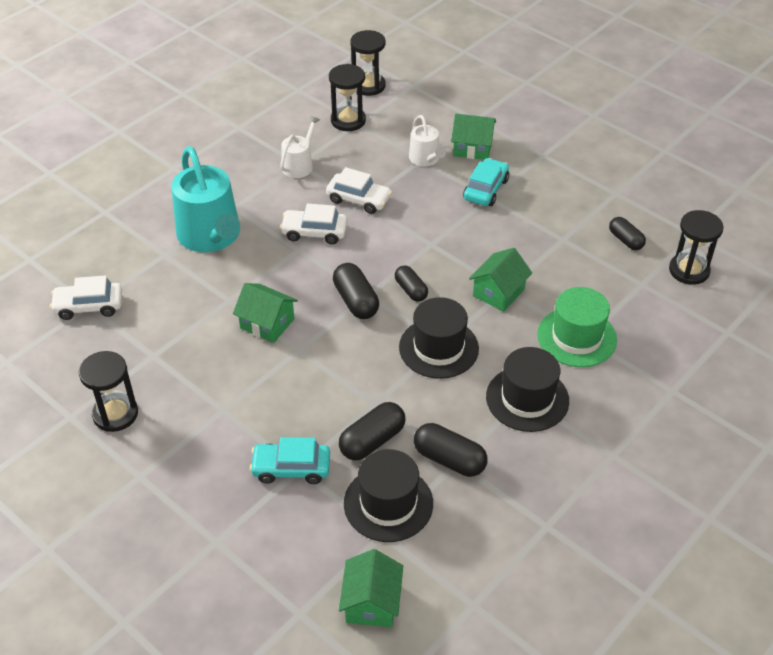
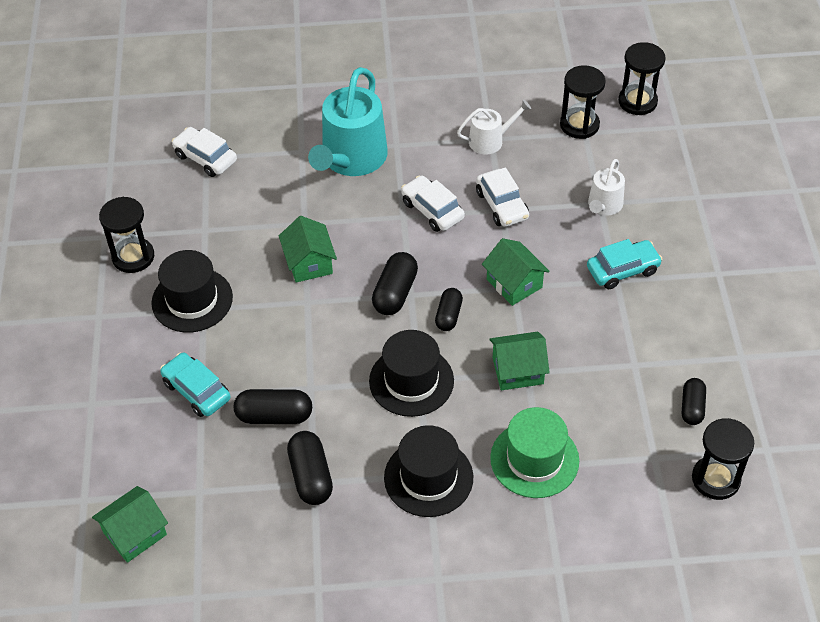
camera: 45 degrees right, 5 degrees up
black hat [344,449,433,542] -> black hat moved to [151,250,233,333]
green house [451,114,496,160] -> green house moved to [482,238,550,306]

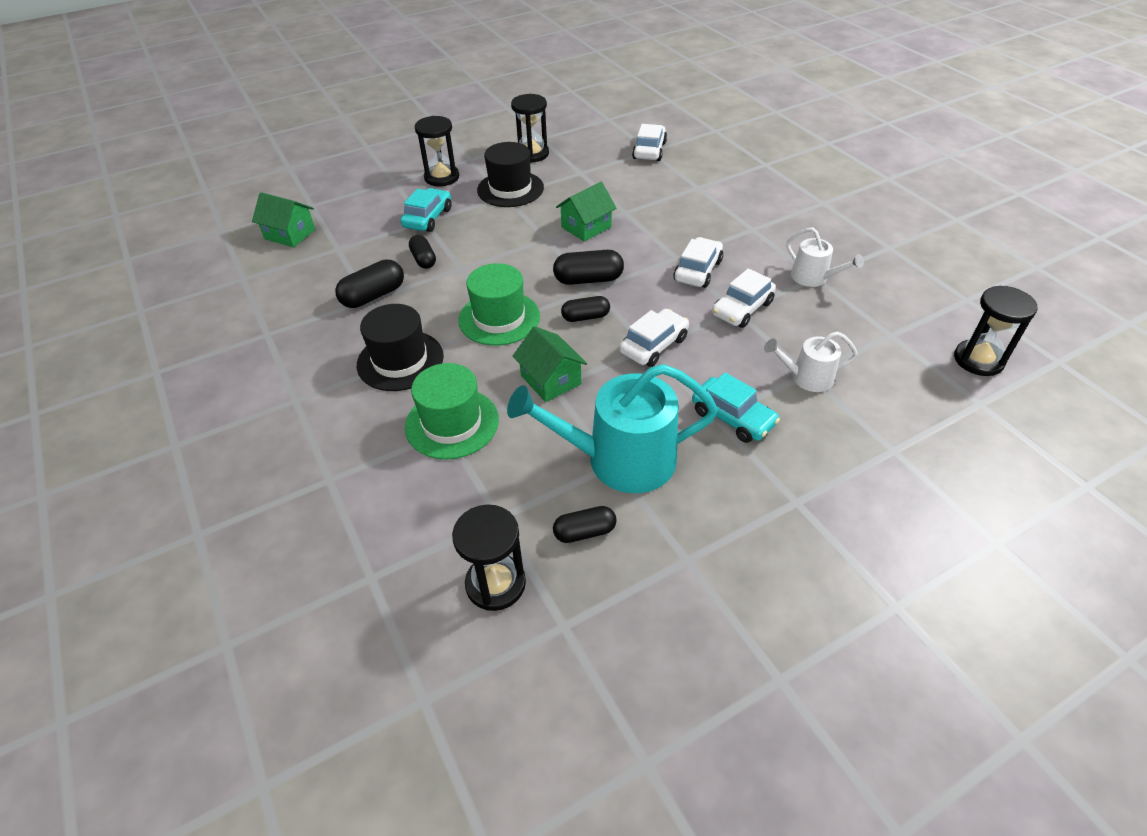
camera: 65 degrees right, 5 degrees down
black capsule [234,389,312,424] -> black capsule [409,235,436,269], size x0.67
turquoise watering can [308,67,388,176] -> turquoise watering can moved to [507,364,718,493]
black hat [369,330,454,417] -> green hat [458,263,540,346]
green house [482,238,550,306] -> white car [619,309,689,367]
black hourglass [560,65,606,139] -> black hourglass moved to [415,116,459,186]

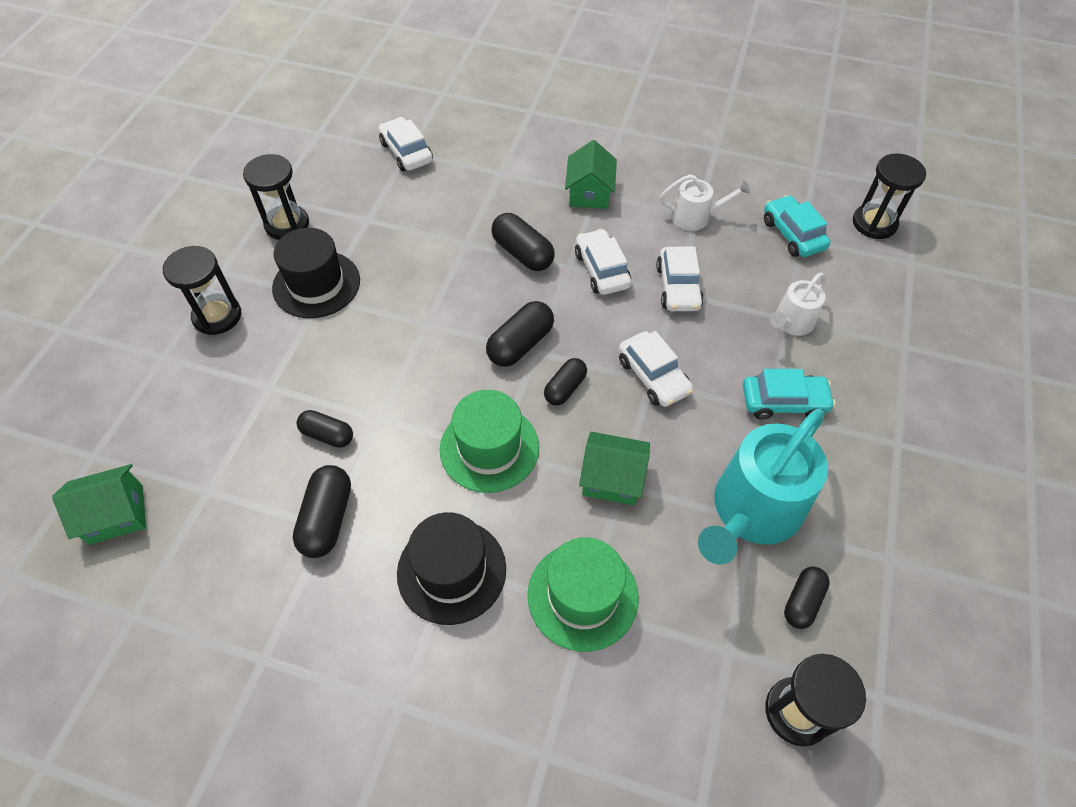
camera: 45 degrees left, 10 degrees up
turquoise car [401,188,452,232] -> turquoise car moved to [764,195,830,257]
green house [556,182,617,242] -> green house moved to [565,140,617,209]
white car [619,309,689,367] -> white car turned 150 degrees clockwise [619,331,693,407]
none -> black capsule [491,213,555,271]

